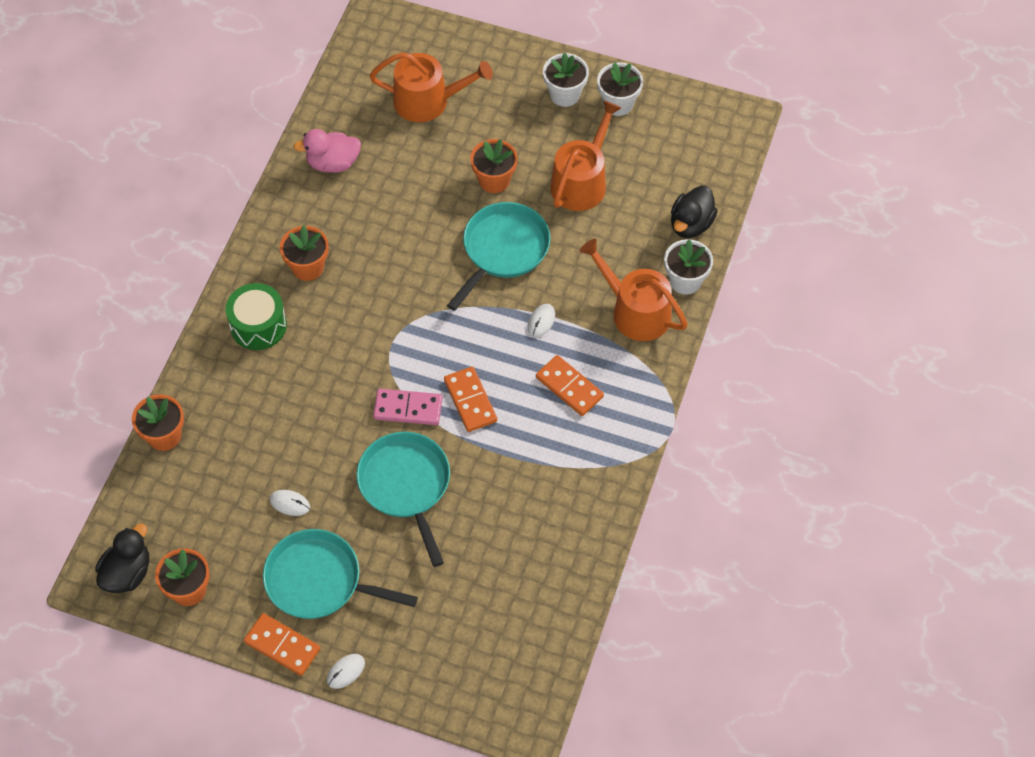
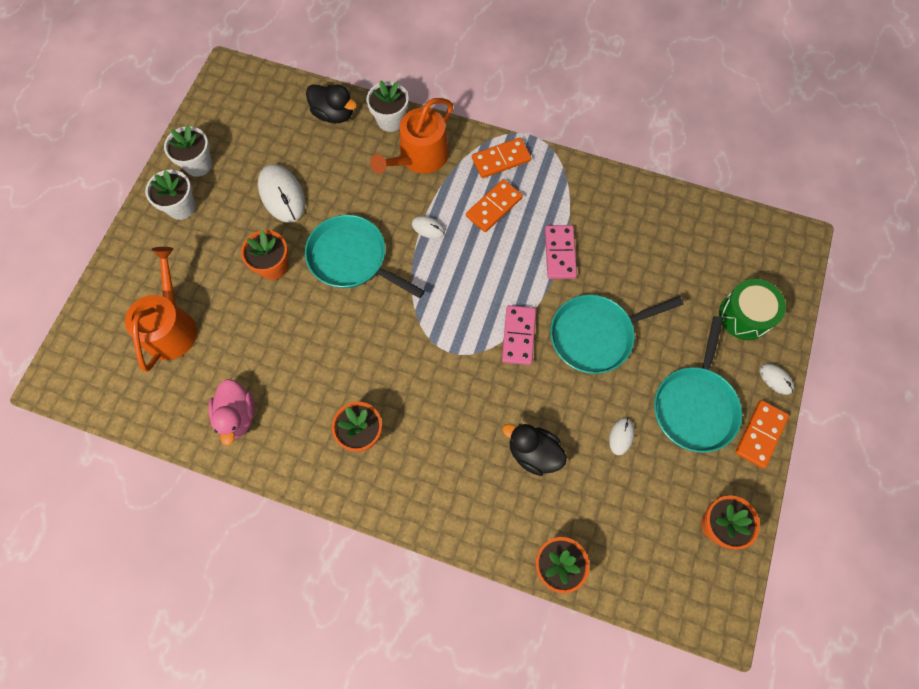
camera: 90 degrees left, 10 degrees up
black duck [95,524,149,593] -> black duck moved to [502,423,567,476]
green drum [226,283,287,350] -> green drum moved to [719,279,786,340]
orange domino [444,367,497,432] -> orange domino moved to [472,137,531,178]
orange watering can [550,100,621,211] -> white mouse [258,164,305,223]
none -> pink domino [545,225,577,279]

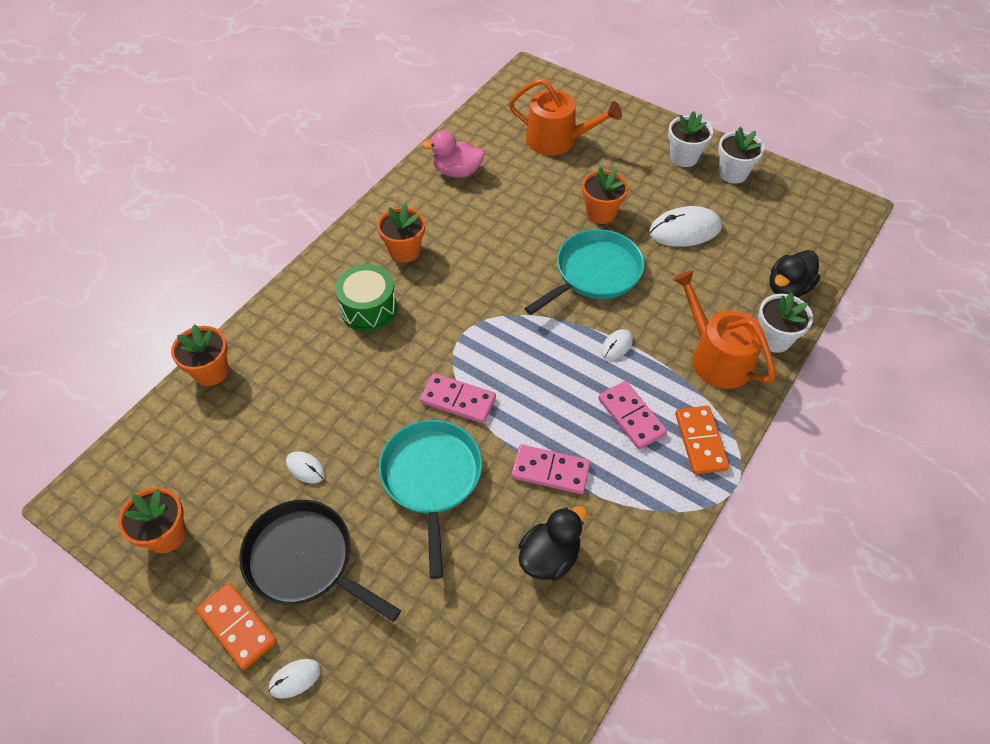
camera: 105 degrees right, 15 degrees down
orange domino [466,179,523,232] -> pink domino [598,381,667,450]
black duck [502,423,567,476] -> black duck moved to [518,506,587,580]
turquoise pan [654,316,742,453] -> black pan [239,500,401,622]
green drum [719,279,786,340] -> green drum moved to [335,264,397,332]

